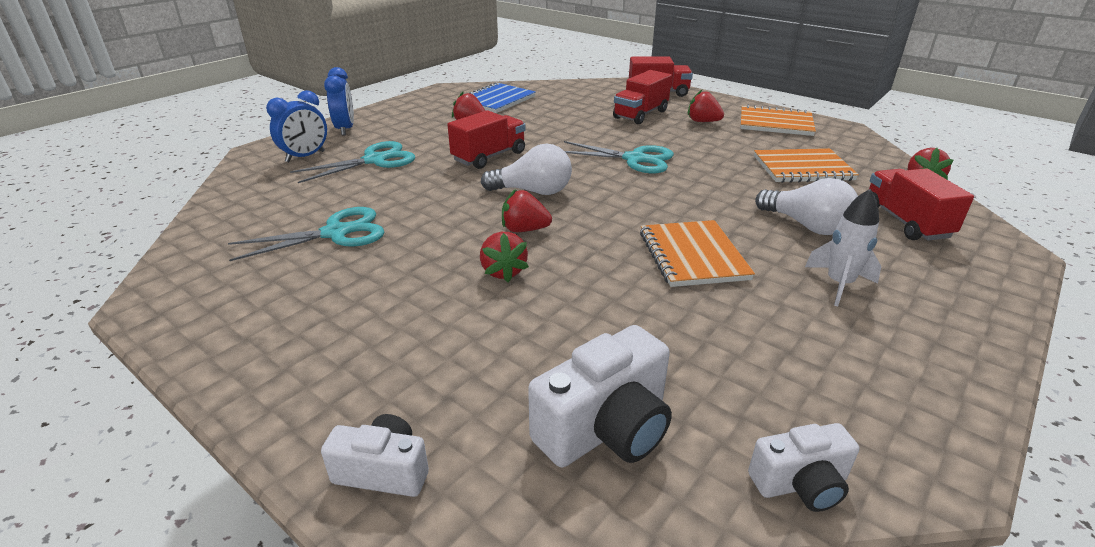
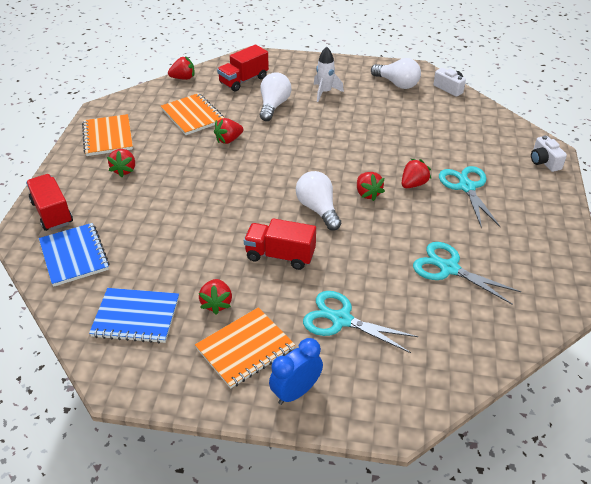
camera: 120 degrees left, 10 degrees up
blue clock [266,90,327,162] -> none
white camera [528,325,672,467] -> none
turquoise scissors [564,141,674,173] -> turquoise scissors moved to [439,166,500,229]
red truck [613,70,672,124] -> none
orange notebook [640,220,755,287] -> orange notebook moved to [195,307,295,389]
none -> blue notebook [39,223,110,287]
none -> red strawberry [214,118,243,144]
none -> white light bulb [371,58,421,89]

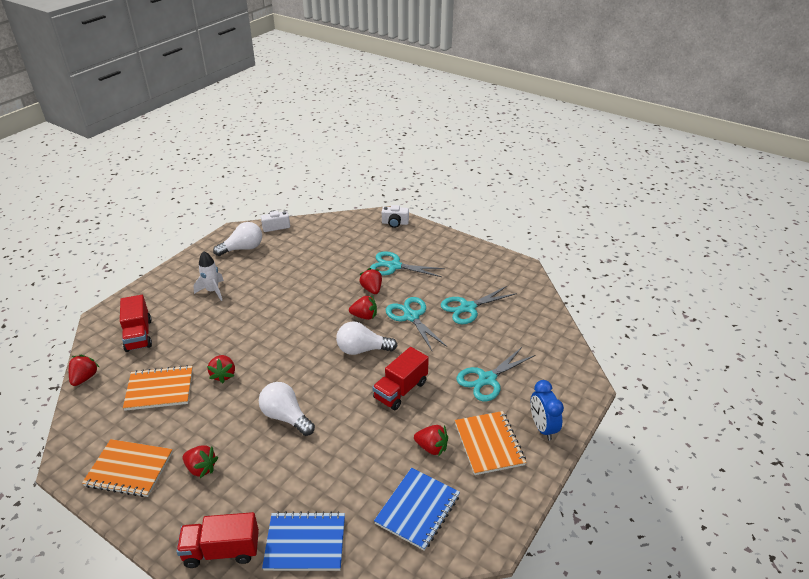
camera: 65 degrees left, 5 degrees down
white light bulb [260,72,291,121] -> white light bulb moved to [259,382,315,436]
none -> turquoise scissors [386,297,447,351]

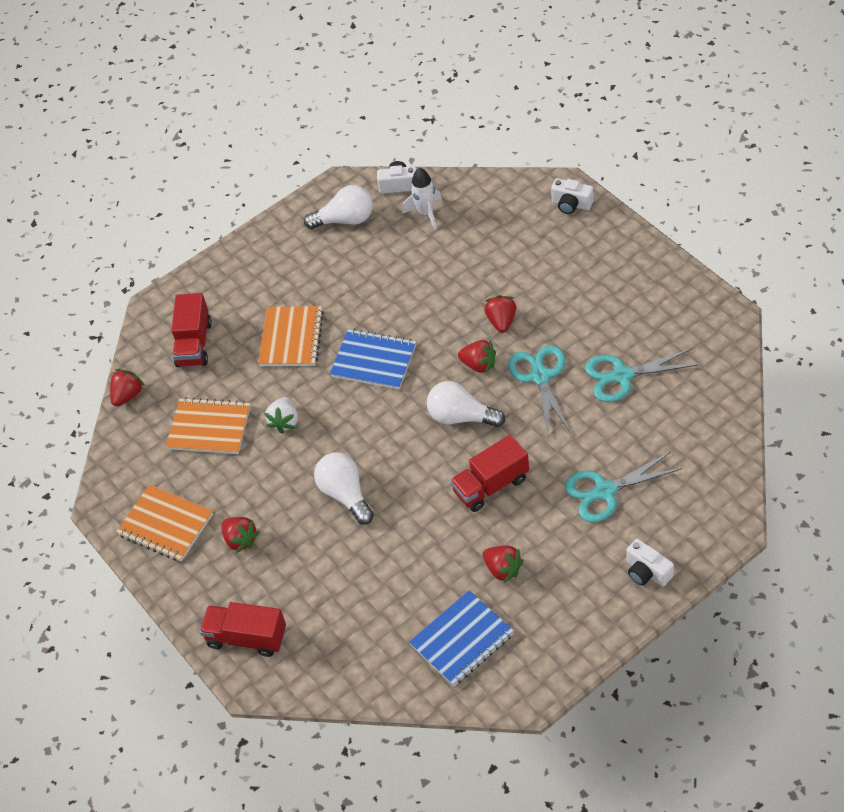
camera: 25 degrees right, 15 degrees up
white rocket [193,251,224,301] -> white rocket moved to [402,168,442,230]
red strawberry [207,355,235,383] -> white strawberry [264,397,298,434]
blue notebook [262,511,345,571] -> blue notebook moved to [330,329,416,389]
turquoise scissors [370,251,445,277] -> none
orange notebook [455,411,526,475] -> orange notebook moved to [258,306,324,366]
blue clock [531,380,564,440] -> white camera [627,539,674,587]

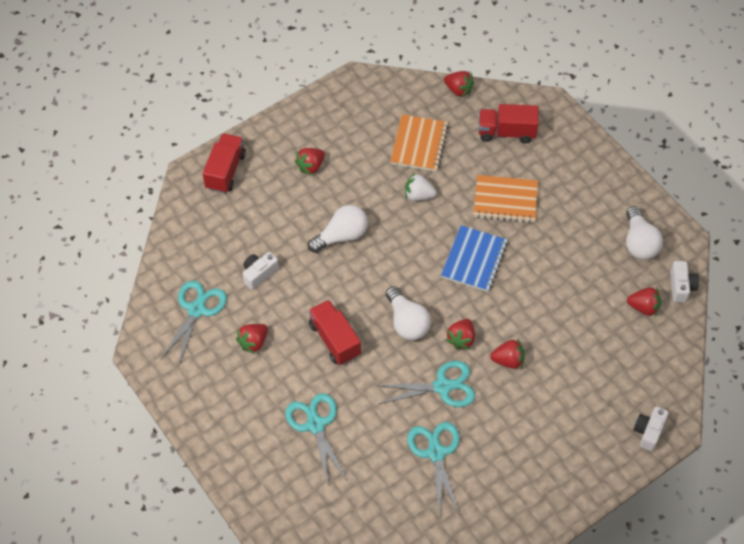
camera: 85 degrees right, 5 degrees up
orange notebook [116,485,213,562] -> none
white rocket [402,168,442,230] -> red strawberry [627,287,661,316]
blue notebook [409,590,514,686] -> turquoise scissors [160,281,227,367]
white light bulb [427,381,505,427] -> white light bulb turned 135 degrees clockwise [386,286,431,340]
white camera [627,539,674,587] -> white camera moved to [243,252,279,290]

